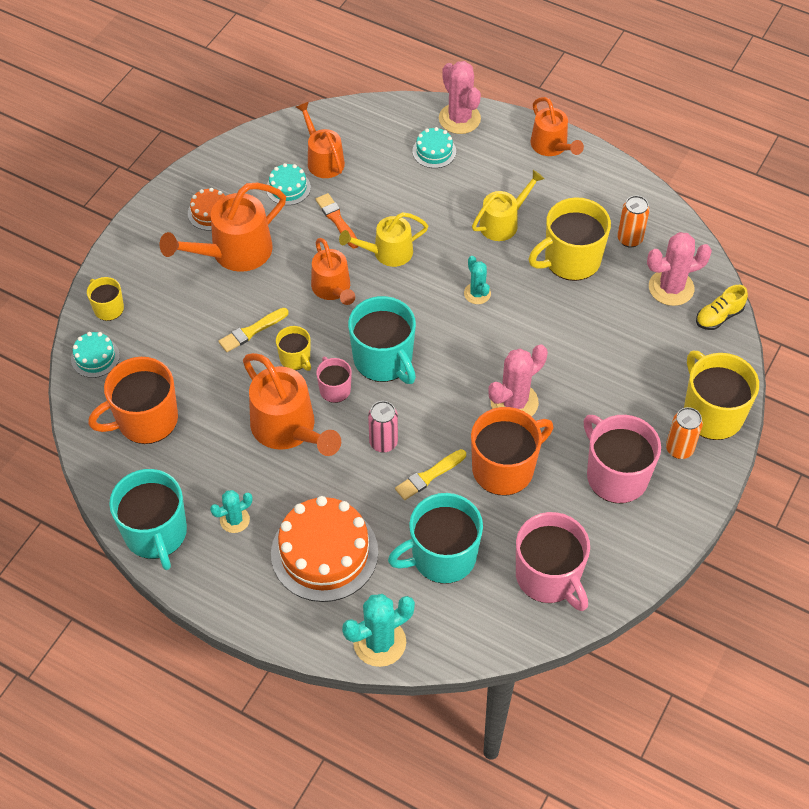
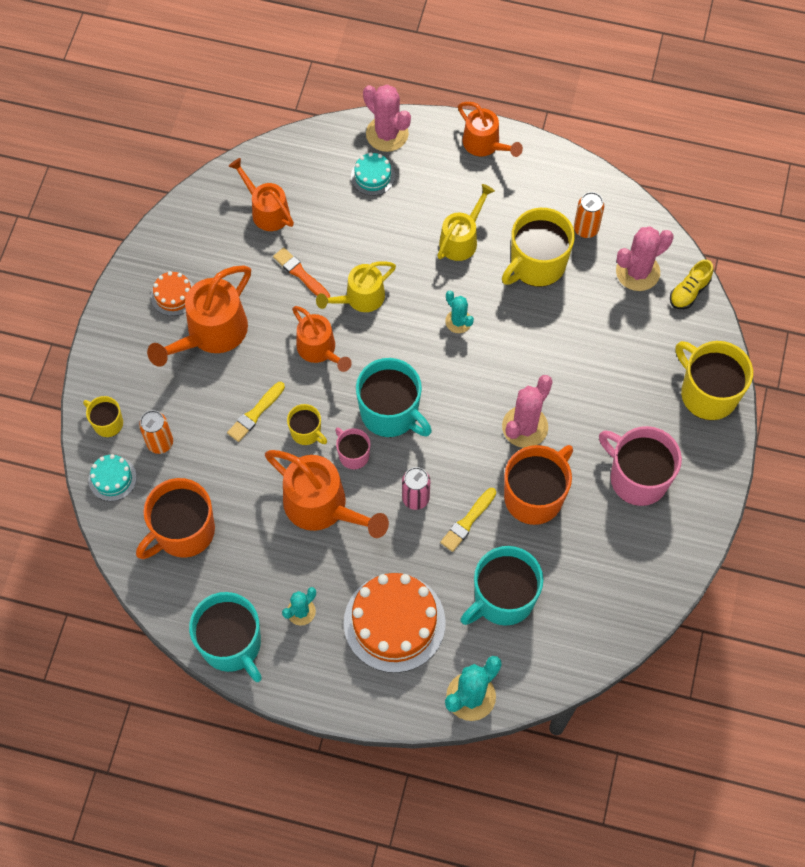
camera: 15 degrees left, 10 degrees up
turquoise cake [266,163,311,205] -> none
pink mug [516,512,590,611] -> none
orange can [666,407,703,459] -> orange can moved to [139,410,173,454]

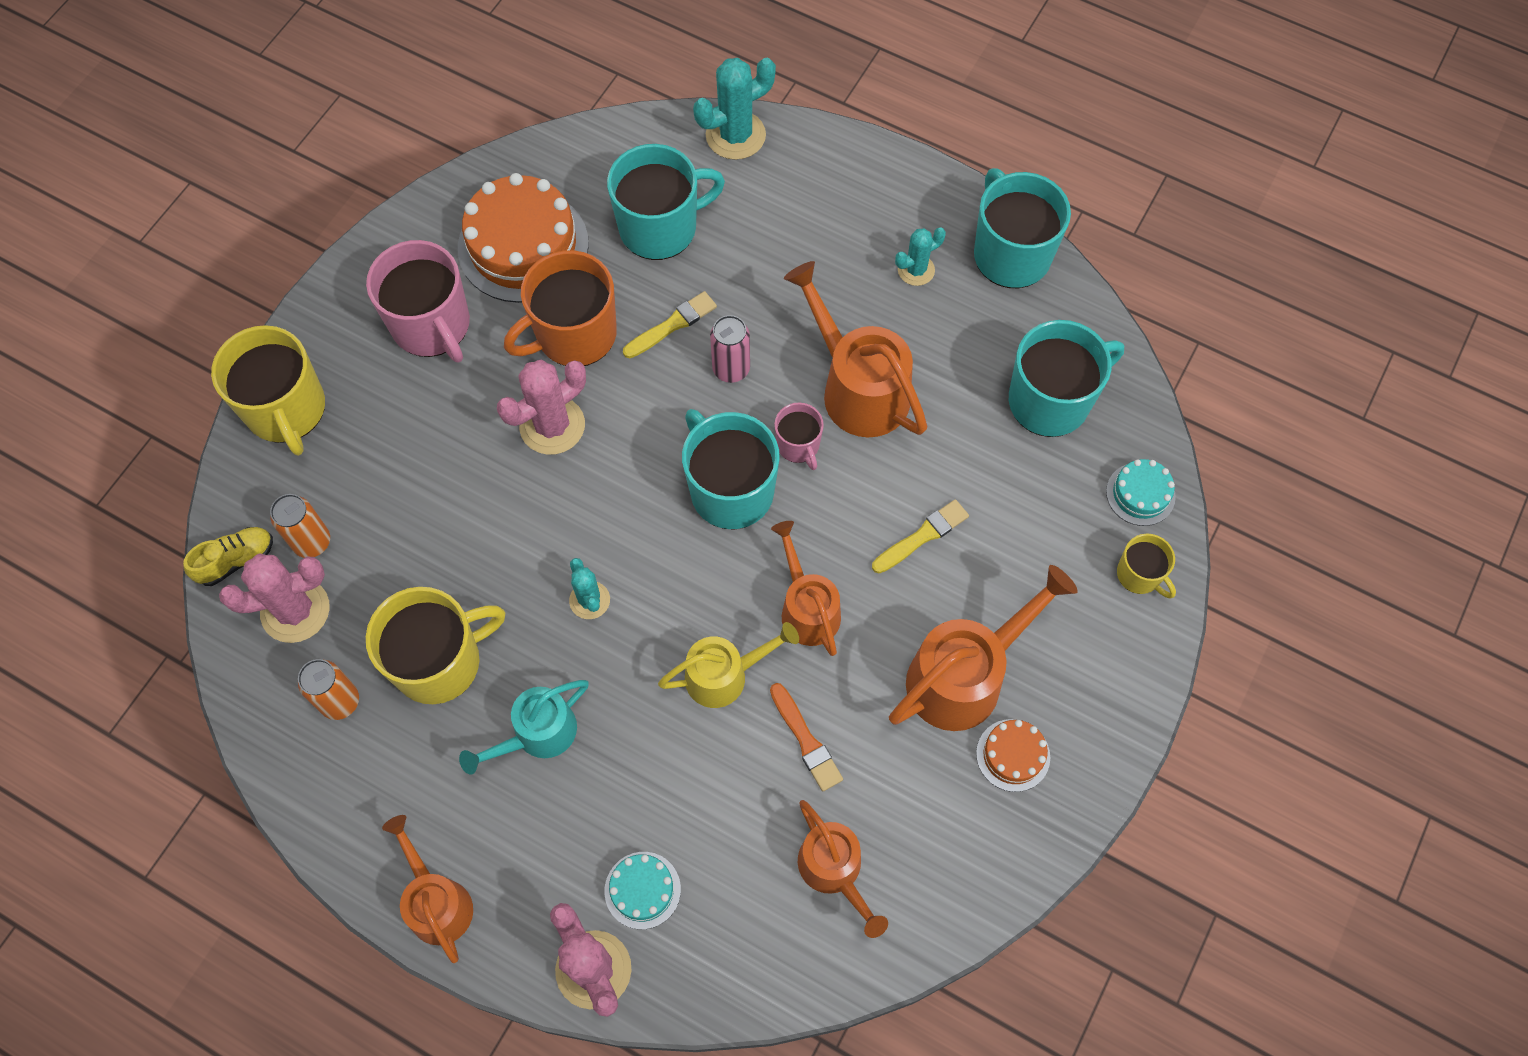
camera: 165 degrees left, 0 degrees up
orange mug [136,478,215,559] -> turquoise mug [1009,320,1124,437]
orange can [139,410,173,454] -> orange can moved to [270,494,330,558]
yellow mug [287,404,327,445] -> none
orange cake [344,573,446,673] -> orange cake moved to [458,173,589,303]
yellow watering can [437,184,495,261] -> turquoise watering can [459,680,589,775]

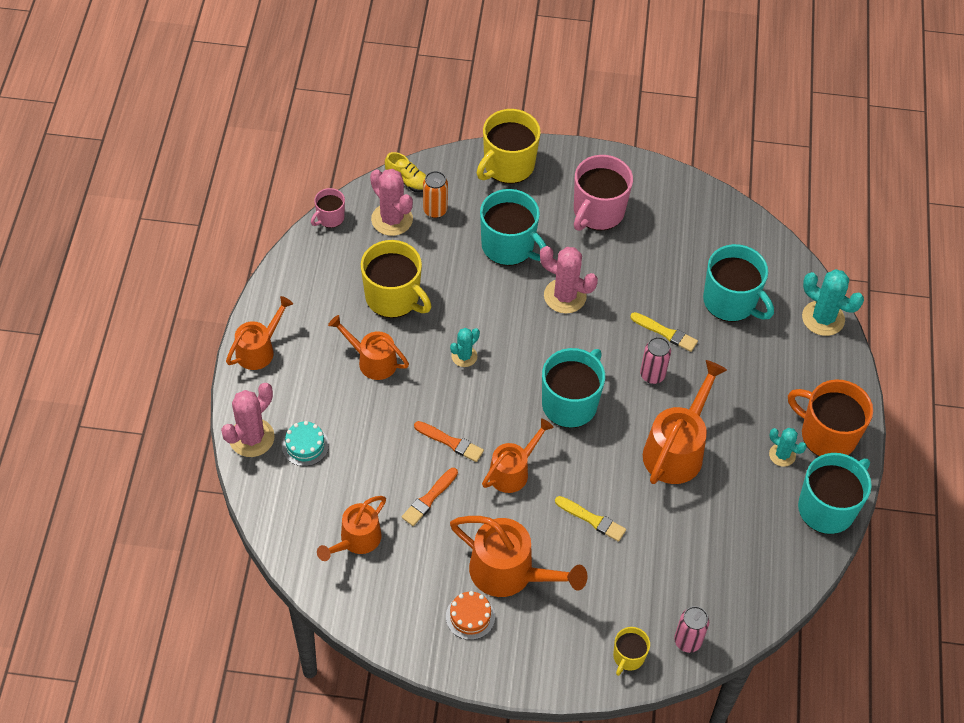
camera: 65 degrees right, 10 degrees down
orange can [298,659,359,720] -> none
orange cake [458,173,589,303] -> none
turquoise watering can [459,680,589,775] -> orange watering can [328,315,409,380]
orange mug [504,250,617,366] -> orange mug moved to [788,379,873,456]
yellow watering can [658,622,799,708] -> orange brush [414,421,484,462]
pink mug [774,403,824,470] -> pink mug moved to [311,188,345,228]
turquoise mug [1009,320,1124,437] -> turquoise mug moved to [480,189,547,266]
turquoise cake [1106,459,1176,526] -> pink can [674,606,709,653]

